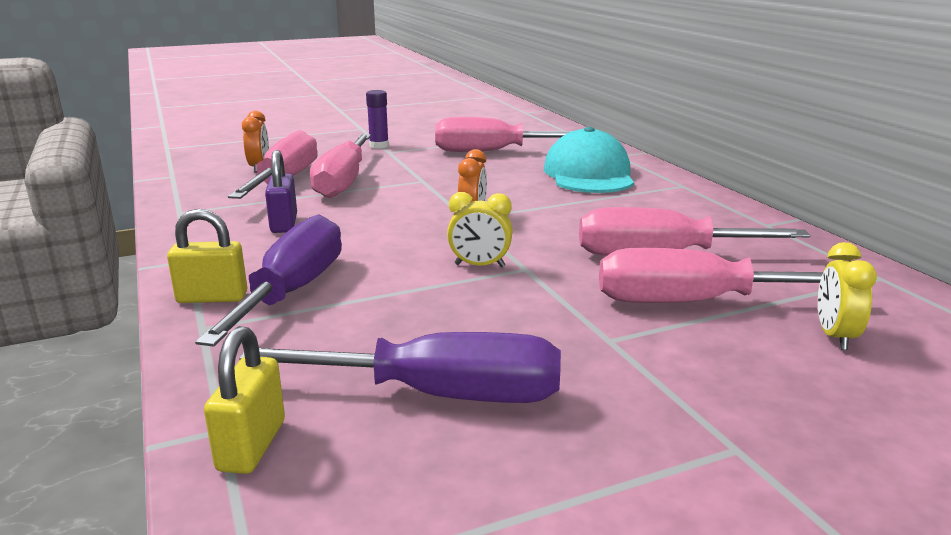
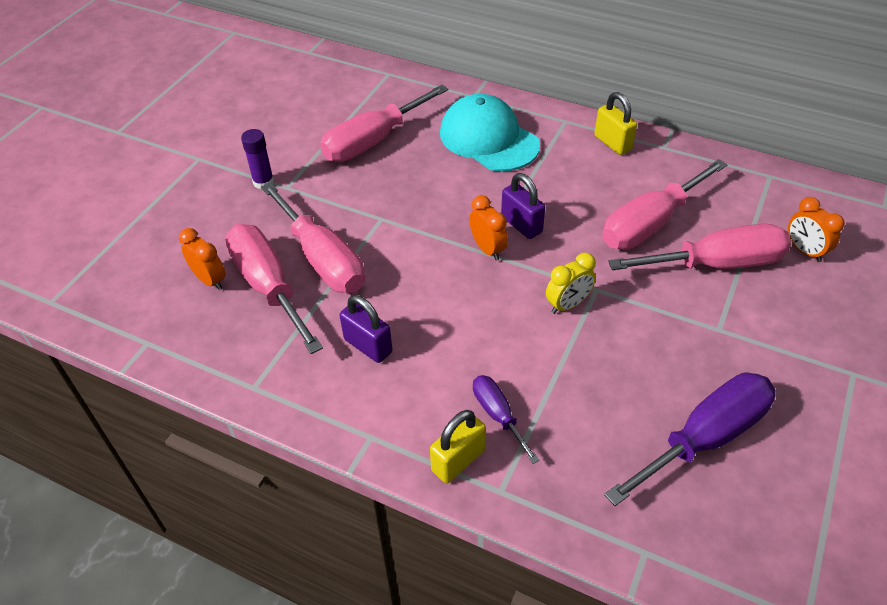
camera: 40 degrees left, 25 degrees up
purple screwdriver [195,214,342,347] -> purple screwdriver [473,375,539,464], size x0.52
yellow padlock [204,326,285,474] -> yellow padlock moved to [594,92,637,155]
pink screwdriver [599,248,823,303] -> pink screwdriver turned 150 degrees counterclockwise [608,224,791,270]
yellow clock [818,242,877,350] -> orange clock [788,197,845,262]
none -> purple padlock [501,173,545,239]

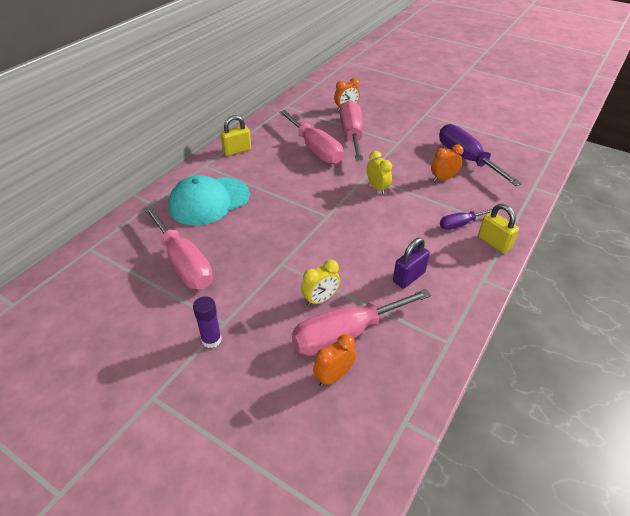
camera: 85 degrees left, 5 degrees down
pink screwdriver [261,182,365,293] -> yellow clock [301,260,340,306]
orange clock [469,195,508,261] -> orange clock moved to [431,144,463,182]
purple padlock [501,173,545,239] -> none

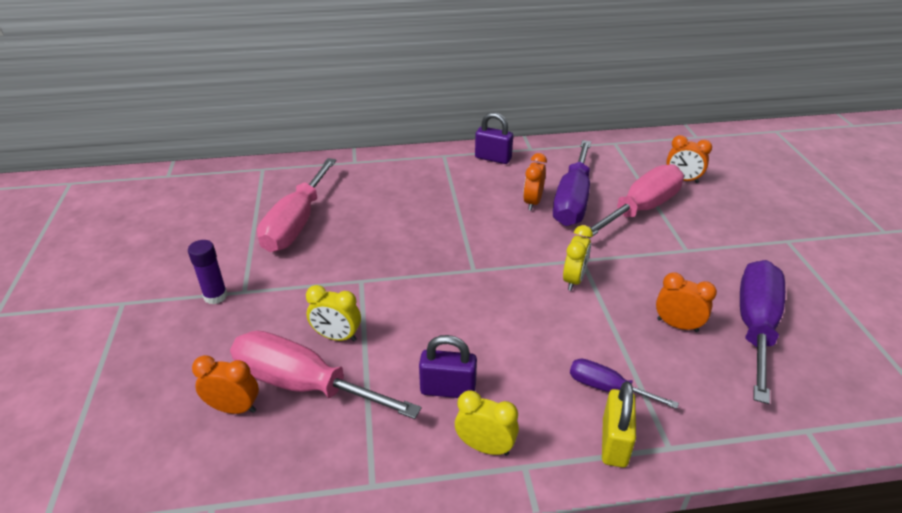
camera: 50 degrees right, 5 degrees down
turquoise cap [168,175,250,225] -> none
yellow padlock [220,115,251,156] -> purple padlock [475,112,513,164]
pink screwdriver [279,110,343,164] -> purple screwdriver [553,140,591,226]
none -> yellow clock [455,390,519,456]
none -> orange clock [523,153,547,211]

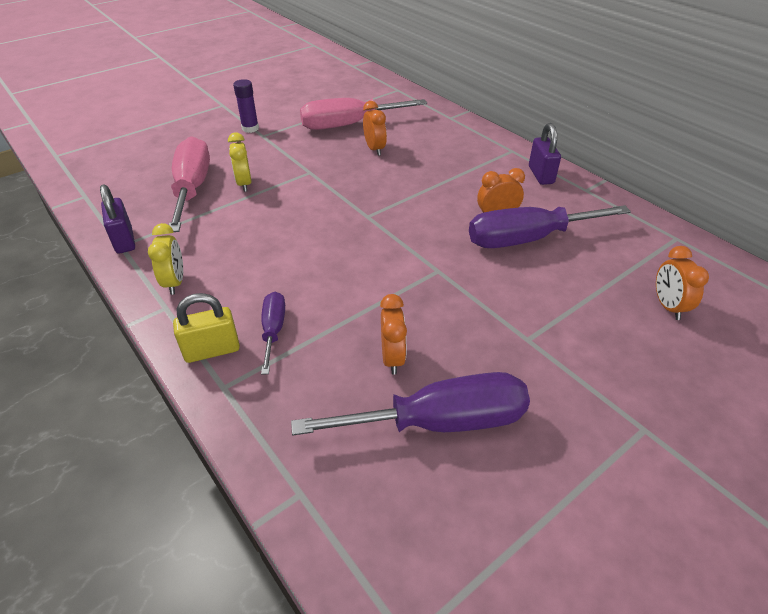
camera: 60 degrees right, 5 degrees up
orange clock [192,355,259,414] -> orange clock moved to [363,101,387,156]
purple padlock [419,335,477,398] -> purple padlock moved to [100,185,135,253]
yellow clock [563,225,593,291] -> none
pink screwdriver [586,164,684,238] -> none

